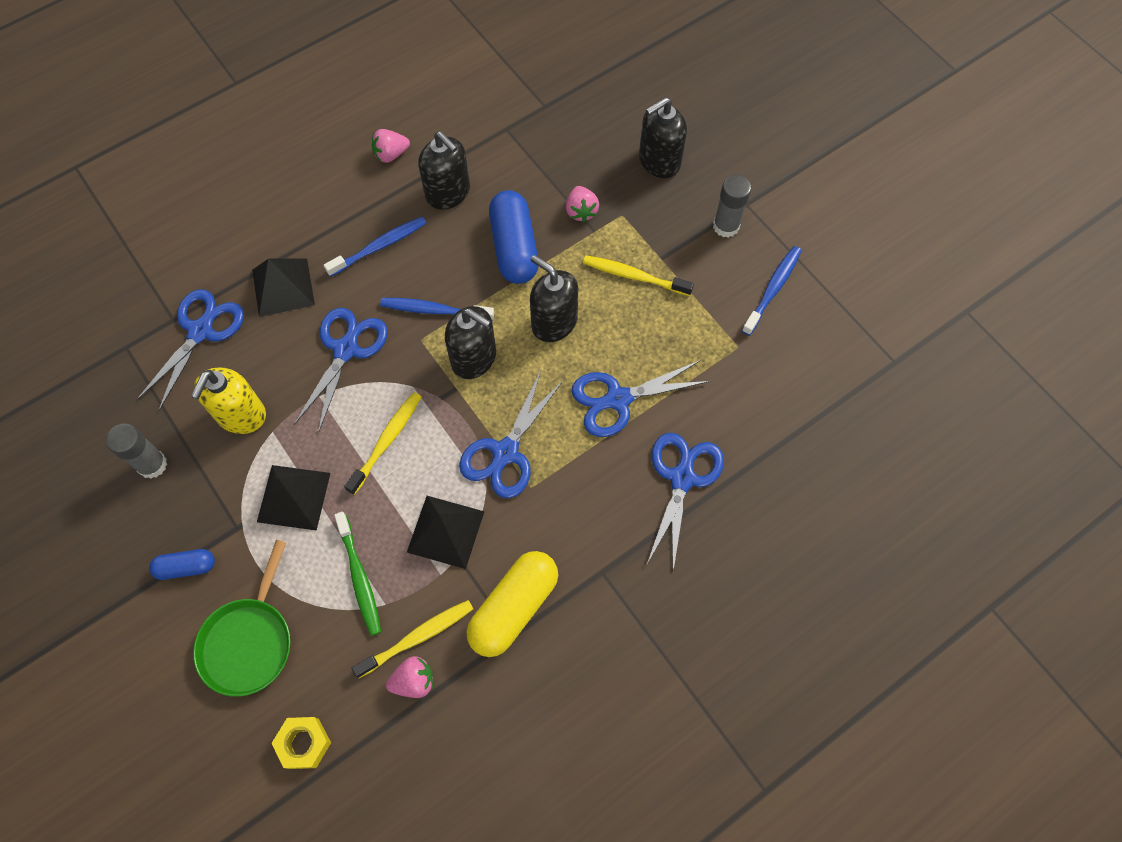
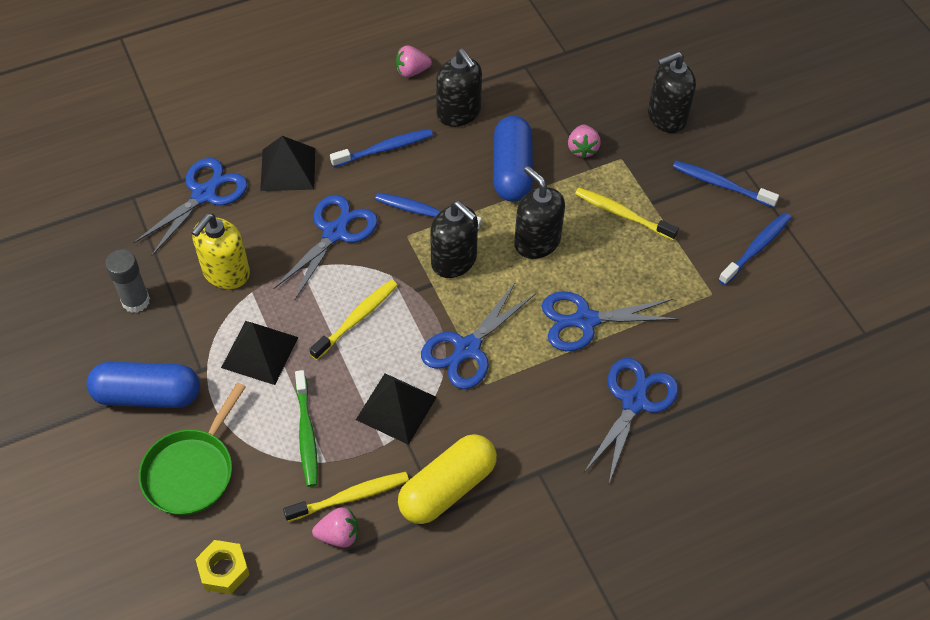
camera: 10 degrees right, 10 degrees down
blue capsule [149,549,215,580] -> blue capsule [87,362,200,408], size x1.85
grey glue stick [713,175,752,238] -> blue toothbrush [673,161,779,208]

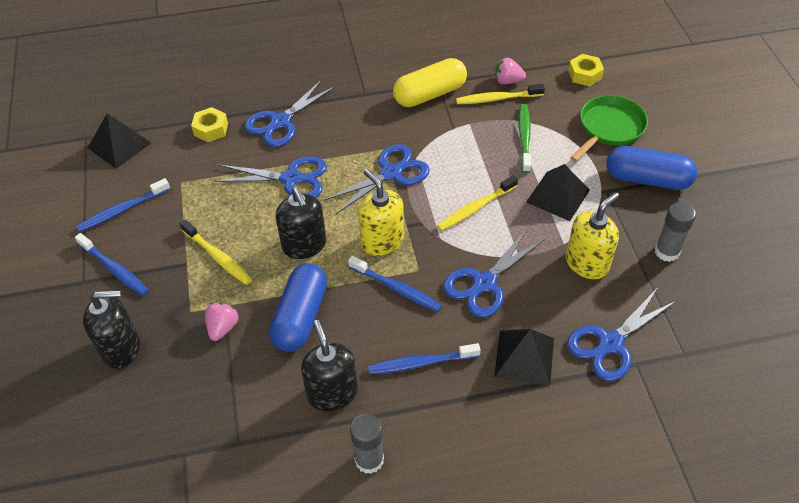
camera: 165 degrees left, 5 degrees down
black pyramid [356,373,437,445] -> black pyramid moved to [88,114,151,169]
pink strawberry [396,46,432,77] -> grey glue stick [350,414,384,474]
black soap dispenser [430,201,478,278] -> yellow soap dispenser [358,169,404,256]
none -> yellow nut [191,107,228,142]

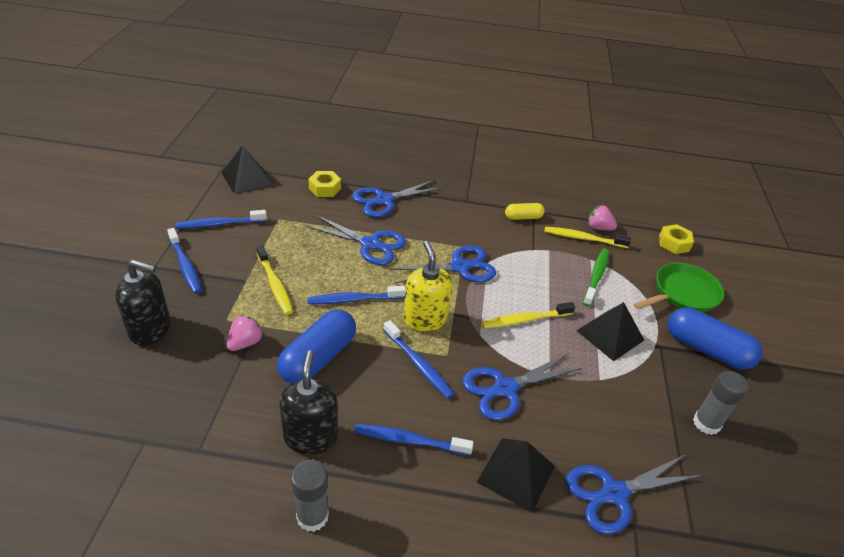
camera: 15 degrees right, 10 degrees down
black soap dispenser [275,187,326,259] -> blue toothbrush [307,286,406,304]
yellow capsule [393,58,467,107] -> yellow capsule [505,203,545,220], size x0.54
yellow soap dispenser [566,192,619,279] -> none

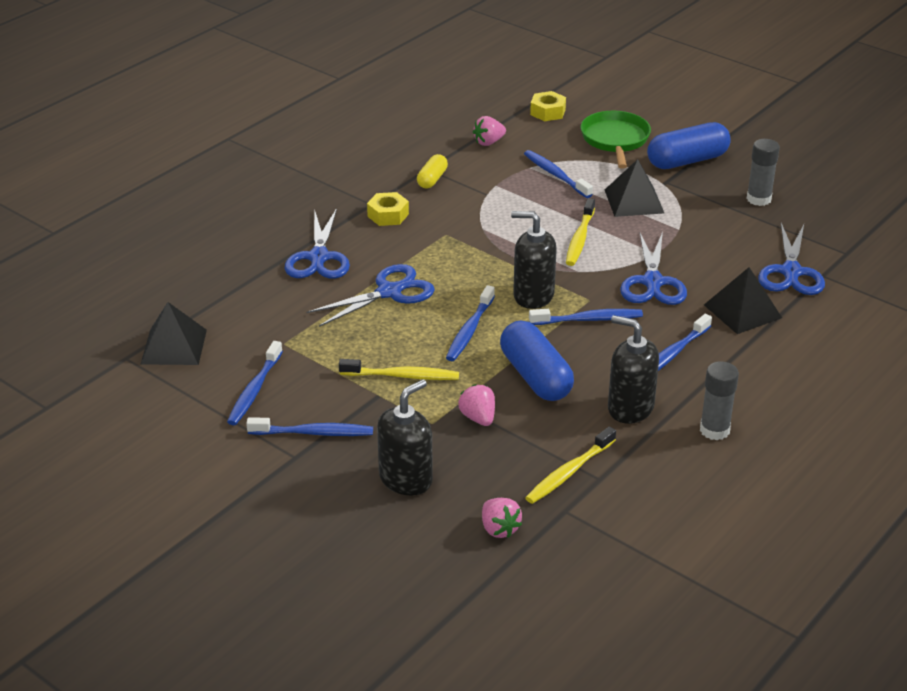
camera: 55 degrees left, 5 degrees down
yellow nut [308,171,341,197] -> yellow nut moved to [367,192,409,226]
blue scissors [389,245,496,284] -> none
yellow soap dispenser [403,241,452,332] -> black soap dispenser [511,211,557,309]
yellow toothbrush [544,227,631,248] -> yellow toothbrush moved to [525,426,616,504]
green toothbrush [583,249,609,306] -> blue toothbrush [524,150,593,198]
none -> pink strawberry [482,498,522,538]

